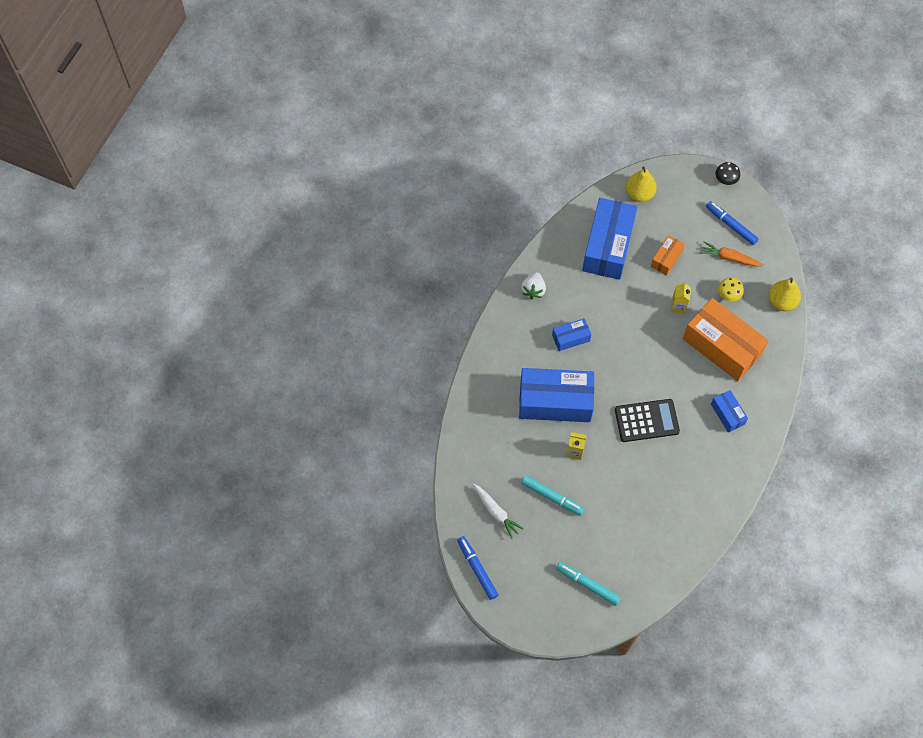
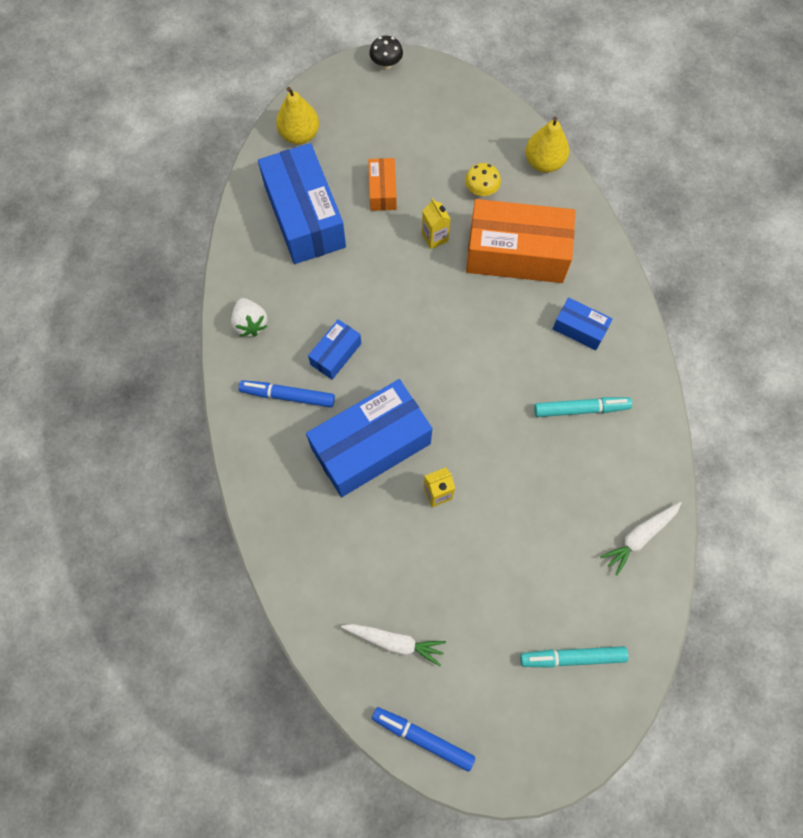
camera: 35 degrees left, 5 degrees up
turquoise marker [521,476,585,516] -> turquoise marker moved to [534,397,632,417]
black calculator [615,399,680,442] -> none
orange carrot [700,241,764,267] -> none
blue marker [706,201,759,245] -> blue marker moved to [239,380,335,408]
none -> white carrot [600,502,682,575]

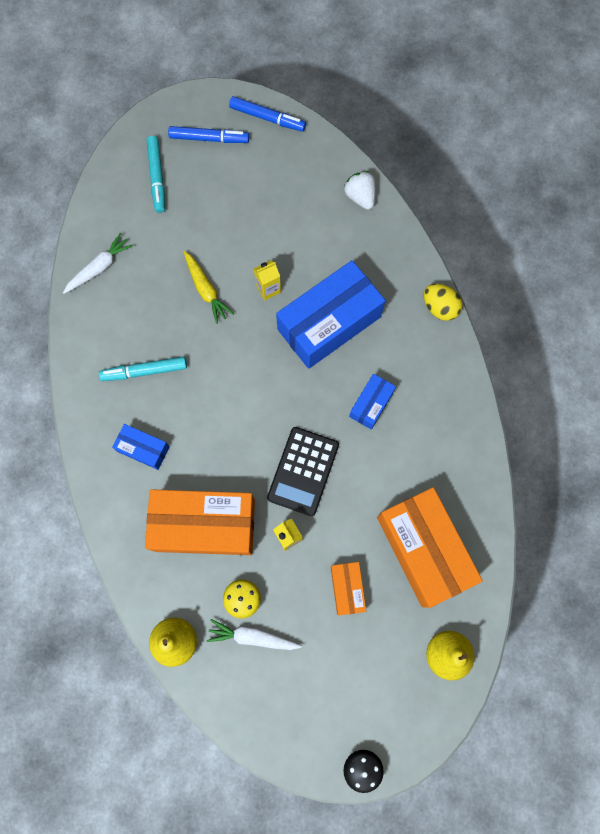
camera: 175 degrees right, 5 degrees up
white strawberry [231,298,268,337] -> white strawberry moved to [344,171,375,210]
blue marker [239,380,335,408] -> blue marker moved to [168,126,249,143]
blue box [258,143,346,264] -> orange box [377,487,483,608]
white carrot [341,624,446,666] -> white carrot moved to [207,619,302,650]
turquoise marker [520,646,629,668] -> turquoise marker turned 90 degrees clockwise [147,136,165,213]
none -> yellow carrot [183,251,234,324]
none -> black calculator [267,427,339,516]
none -> yellow egg [424,284,462,321]

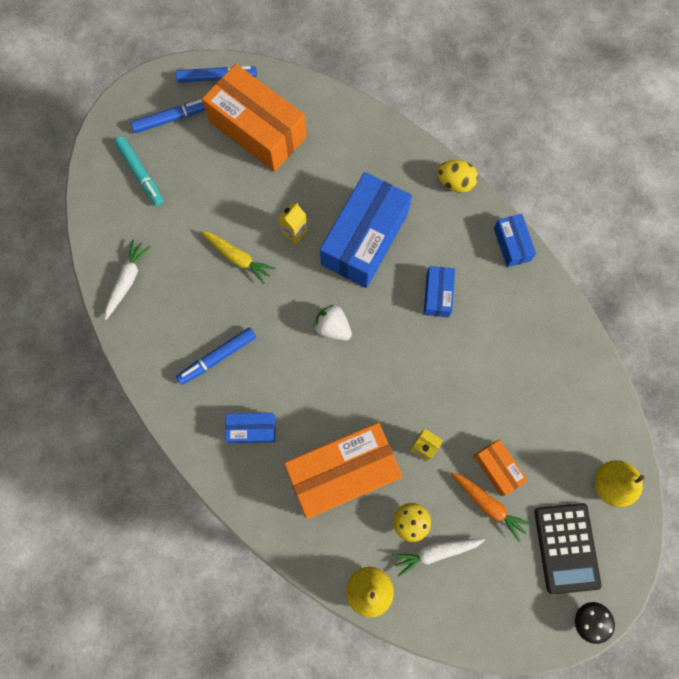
camera: 25 degrees left, 0 degrees up
turquoise marker [99,357,187,381] -> blue marker [176,327,256,385]
black calculator [267,427,339,516] -> black calculator moved to [534,503,601,594]
white strawberry [344,171,375,210] -> white strawberry moved to [314,305,352,341]
orange box [377,487,483,608] -> orange box moved to [202,64,307,172]
none -> orange carrot [451,472,532,542]
none -> blue box [494,214,536,267]

